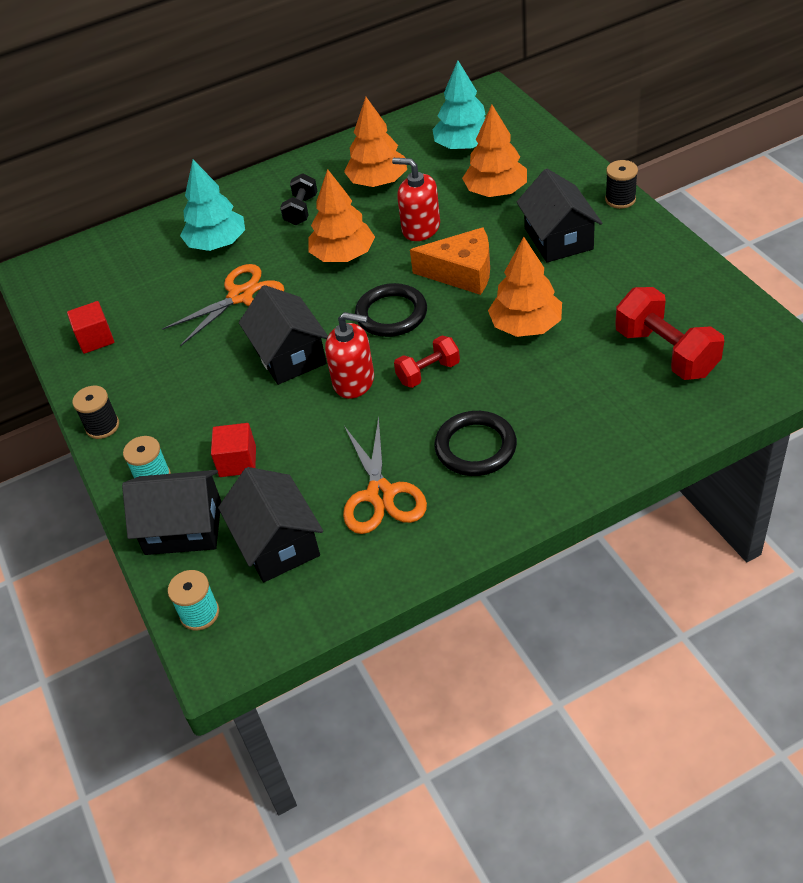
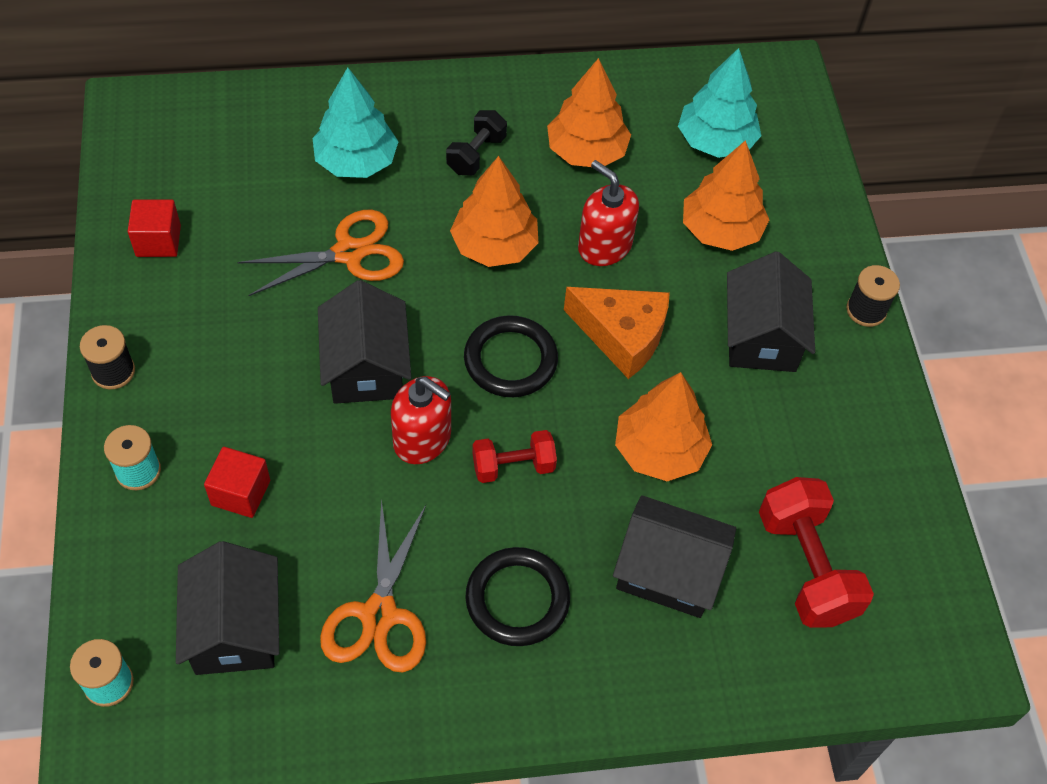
camera: 10 degrees right, 10 degrees up
black house [122,470,221,555] -> black house moved to [613,495,736,618]

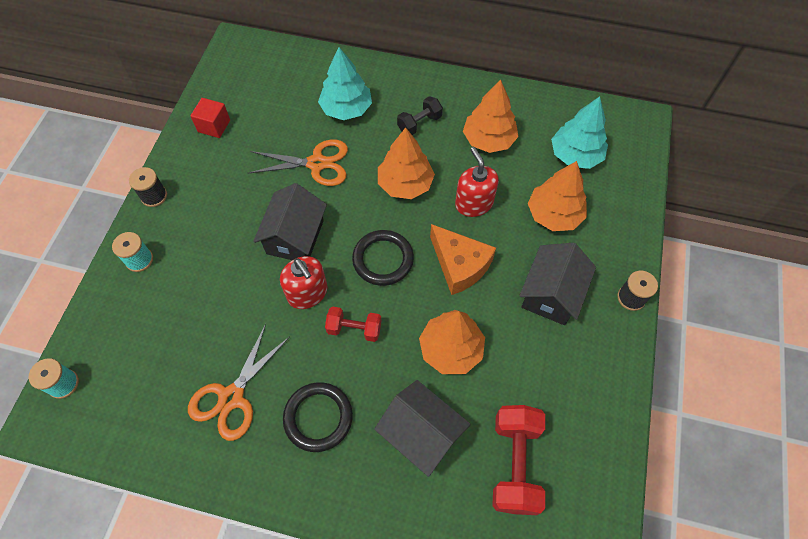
camera: 25 degrees right, 5 degrees up
black house [176,541,279,675] -> none
red cube [204,447,270,518] -> none

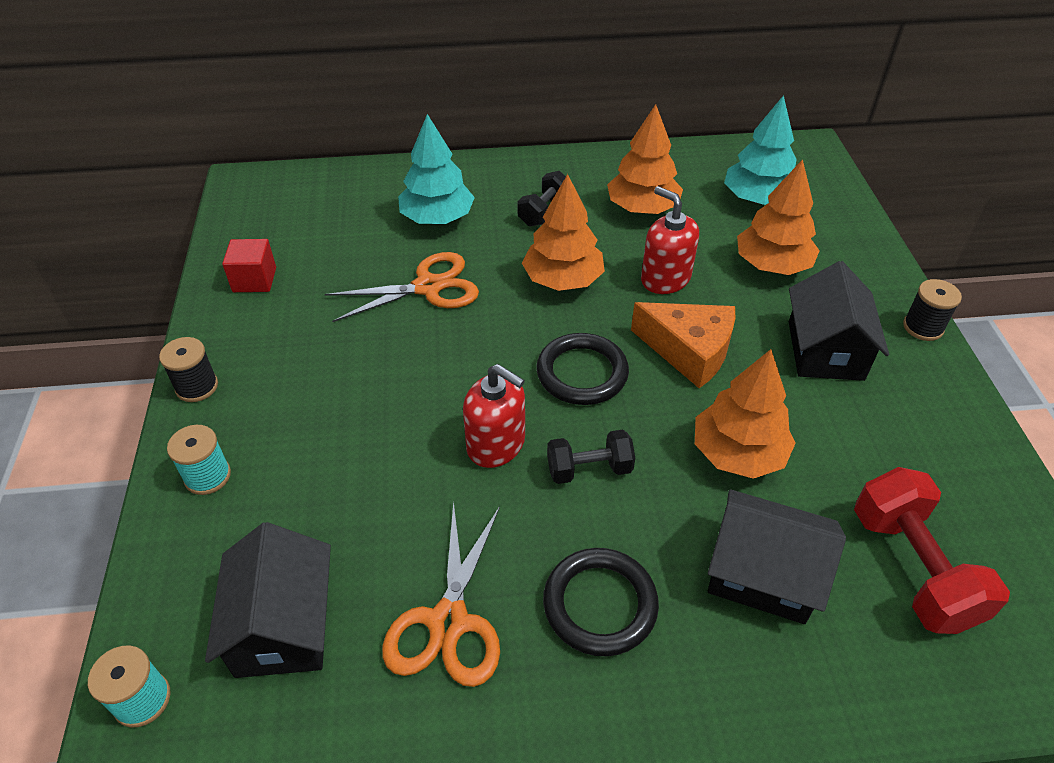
camera: 20 degrees left, 15 degrees down
black house [253,183,327,260] -> black house moved to [205,522,331,678]
red dumbbell [325,306,381,342] -> black dumbbell [547,430,635,484]

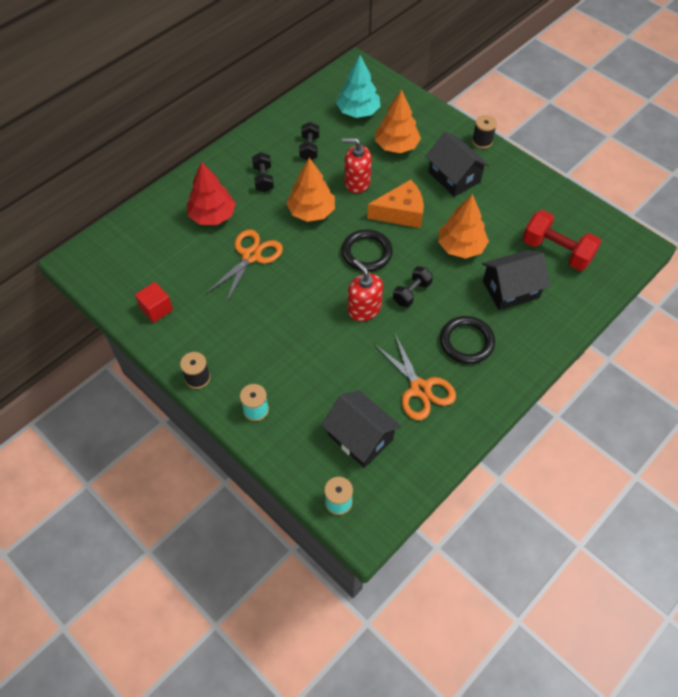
camera: 40 degrees left, 10 degrees up
turquoise tree [398,114,475,224] -> red tree [187,162,236,225]
red soap dispenser [463,364,525,468] -> red soap dispenser turned 120 degrees counterclockwise [348,259,383,321]
orange tree [607,104,683,214] -> black dumbbell [299,122,319,160]

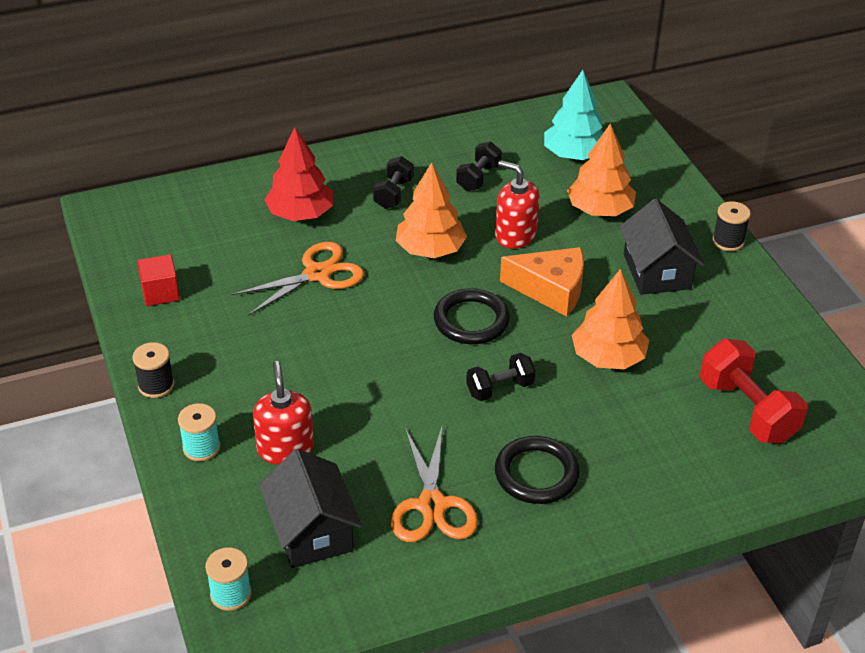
camera: 25 degrees right, 15 degrees down
red soap dispenser [348,259,383,321] -> red soap dispenser moved to [253,361,314,465]
black house [482,250,550,310] -> none

